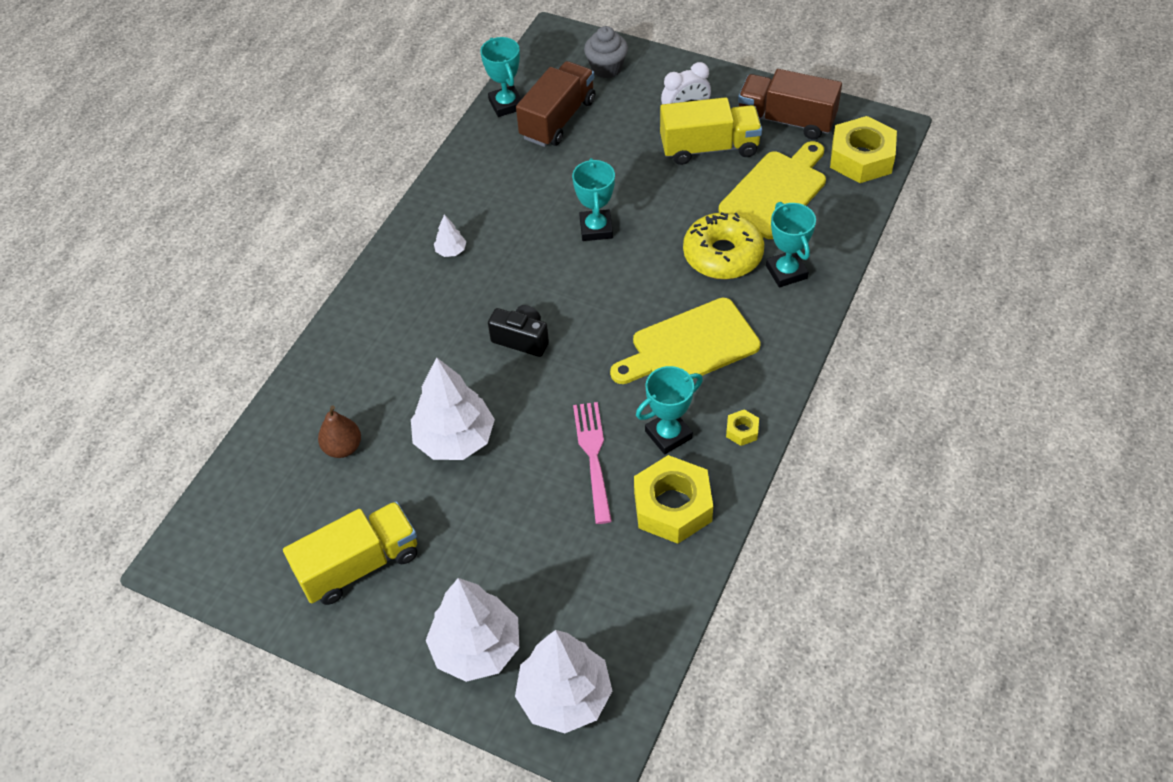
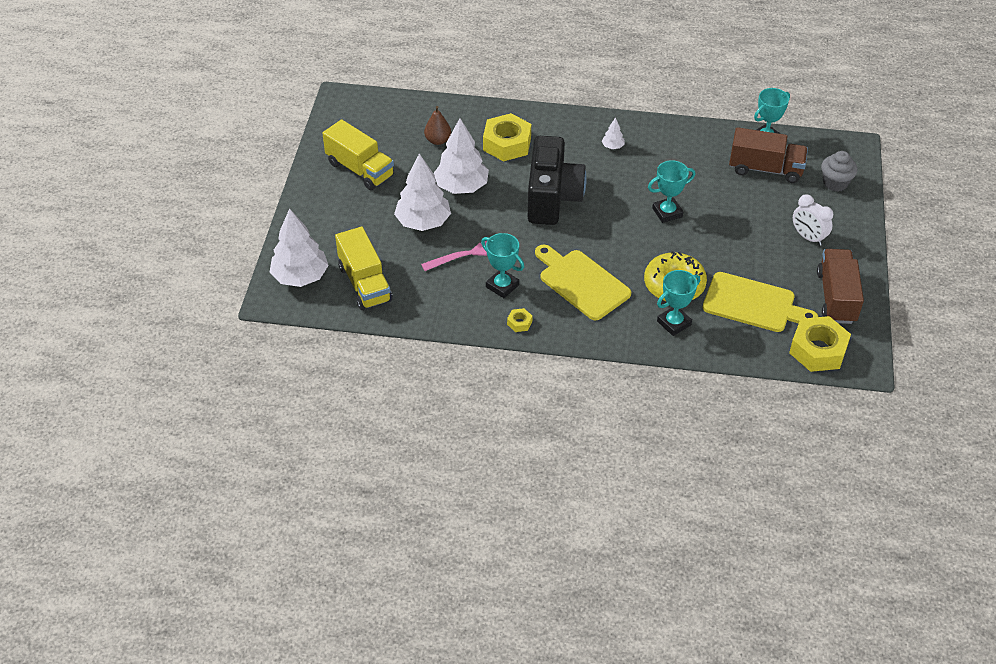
camera: 70 degrees right, 5 degrees down
white tree [426,578,519,682] -> white tree moved to [394,153,451,231]
black camera [488,305,549,357] -> black camera [528,136,587,225], size x2.03
yellow nut [634,455,713,544] -> yellow nut moved to [483,113,531,161]
yellow truck [660,97,762,165] -> yellow truck moved to [335,227,392,310]

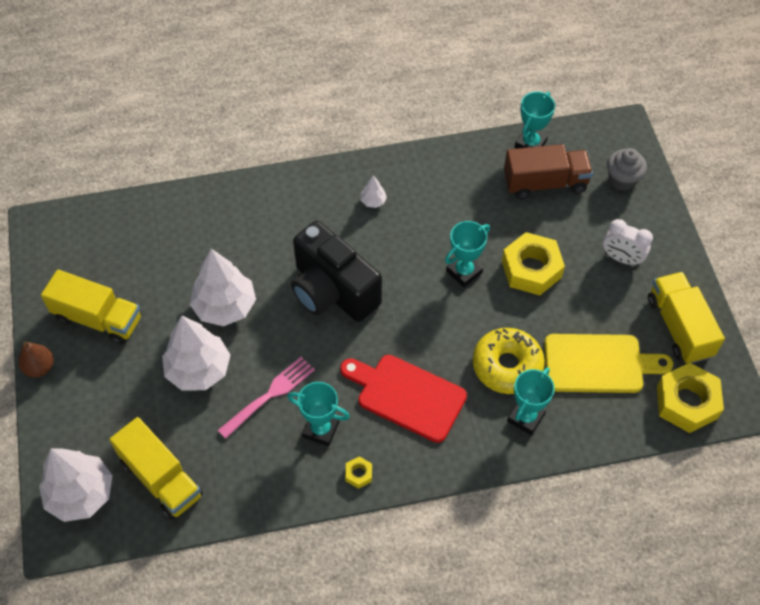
camera: 20 degrees left, 10 degrees up
brown pear [424,106,451,145] -> brown pear moved to [18,341,54,378]
yellow nut [483,113,531,161] -> yellow nut moved to [502,232,565,295]
black camera [528,136,587,225] -> black camera turned 150 degrees clockwise [291,221,382,322]
yellow cutting board [535,245,631,320] -> red cutting board [340,355,467,443]
brown truck [817,249,864,324] -> yellow truck [648,272,725,363]

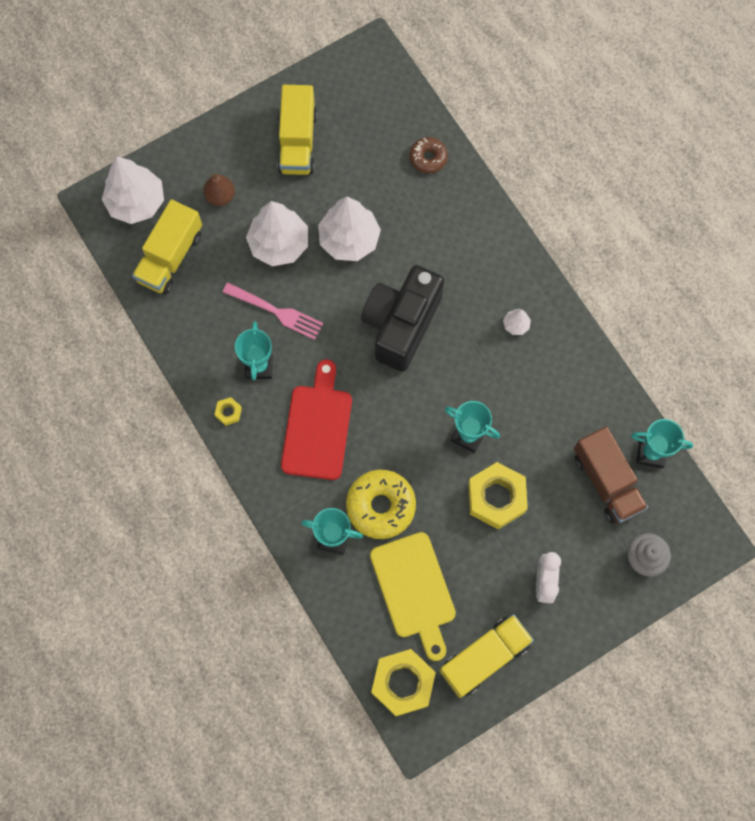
camera: 70 degrees right, 15 degrees up
brown pear [18,341,54,378] -> brown pear moved to [203,174,235,206]
none -> brown donut [410,137,448,173]

